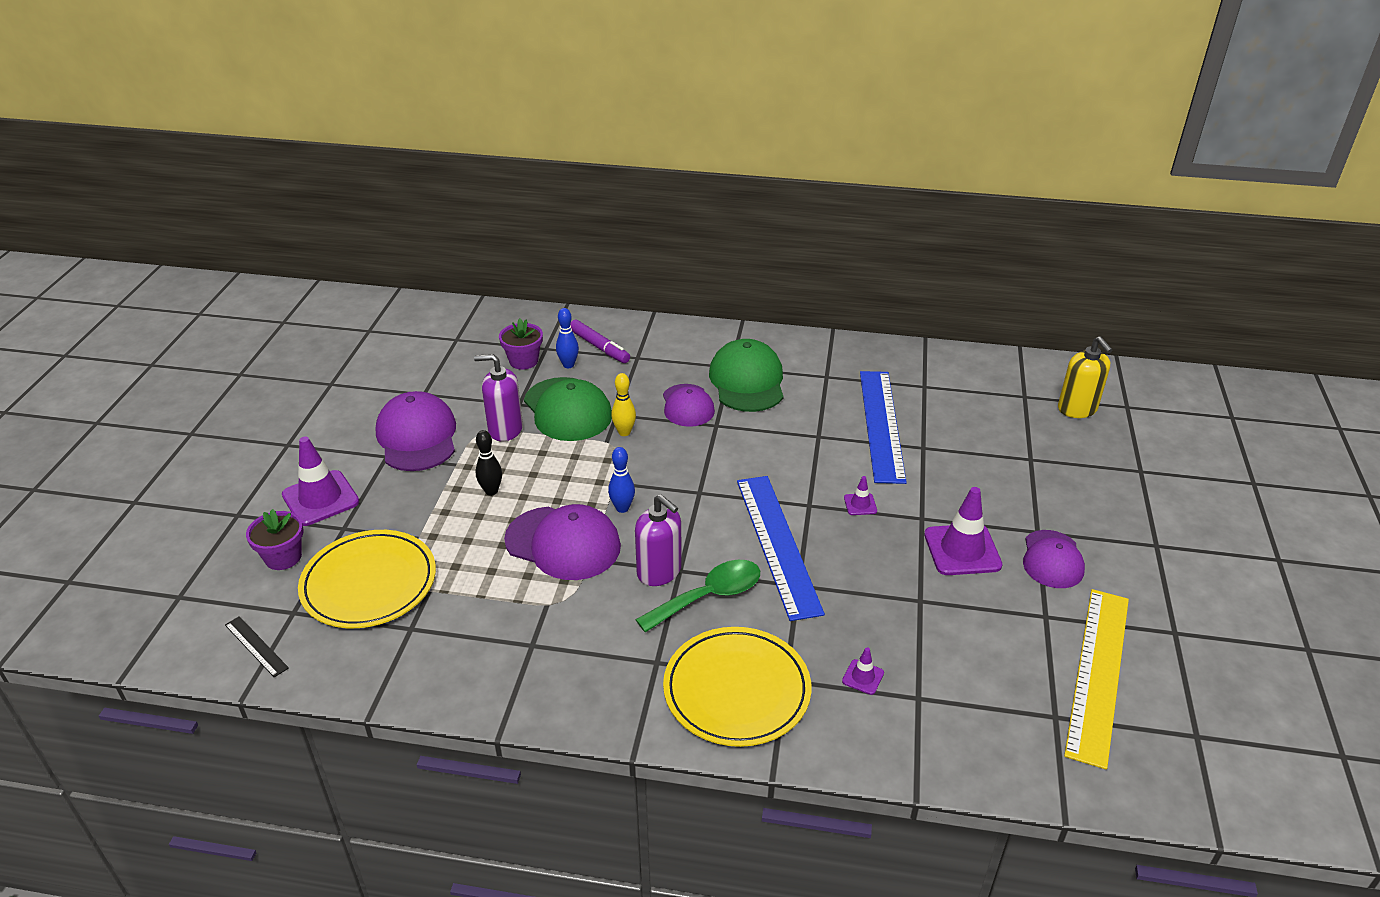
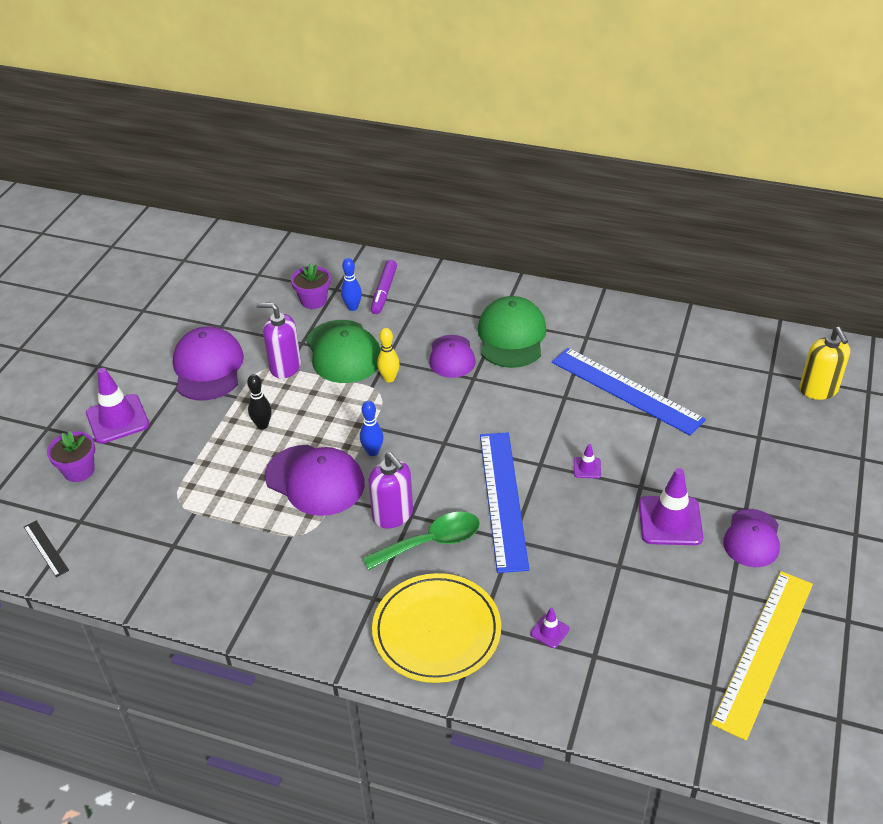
camera: 10 degrees right, 5 degrees up
yellow plate [298,530,436,628] -> none
purple marker [570,320,630,363] -> purple marker turned 45 degrees clockwise [371,260,397,314]
blue ruler [860,371,907,484] -> blue ruler turned 60 degrees counterclockwise [552,348,706,436]

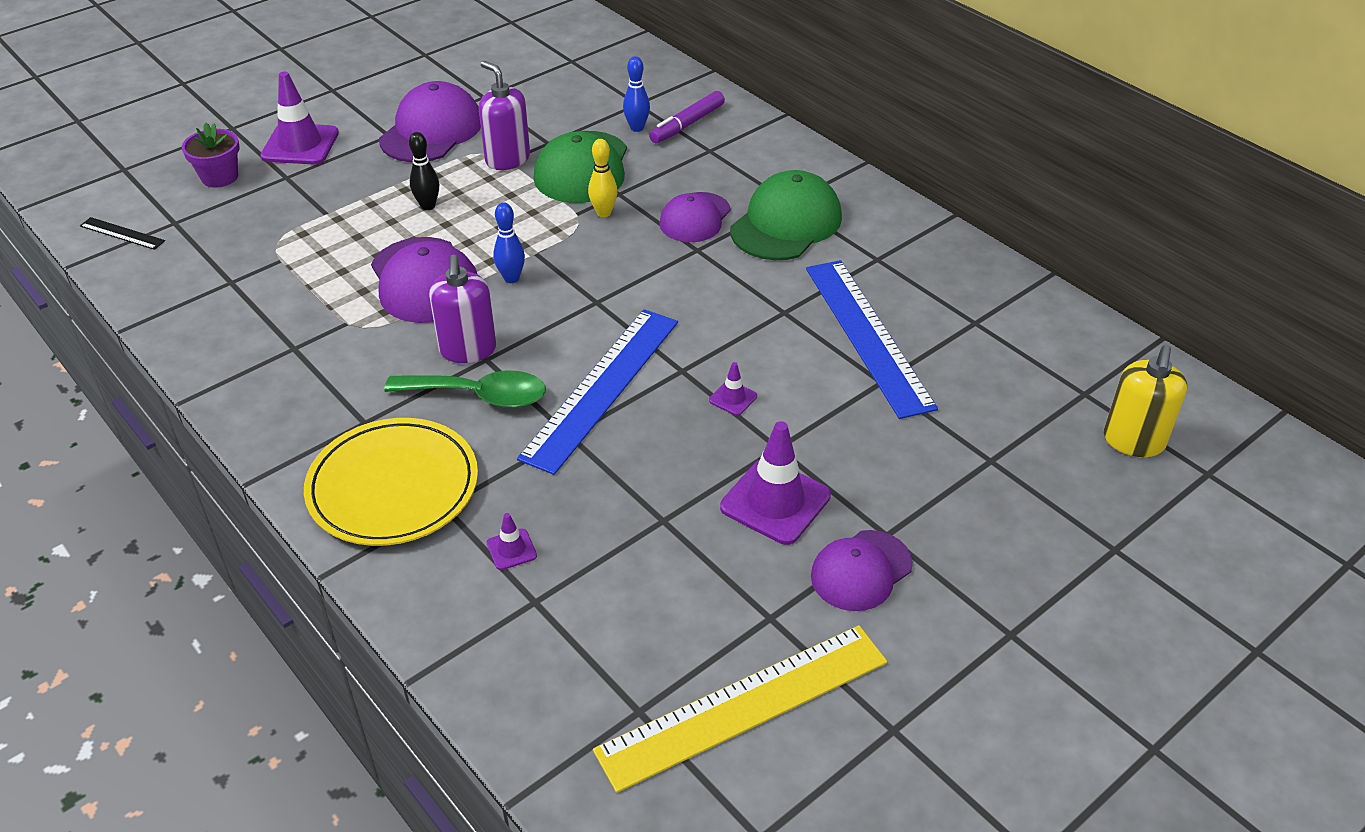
camera: 30 degrees right, 0 degrees up
black ruler [24,521,69,577] -> black ruler turned 60 degrees counterclockwise [80,217,165,250]
purple flower pot [291,263,331,309] -> none

